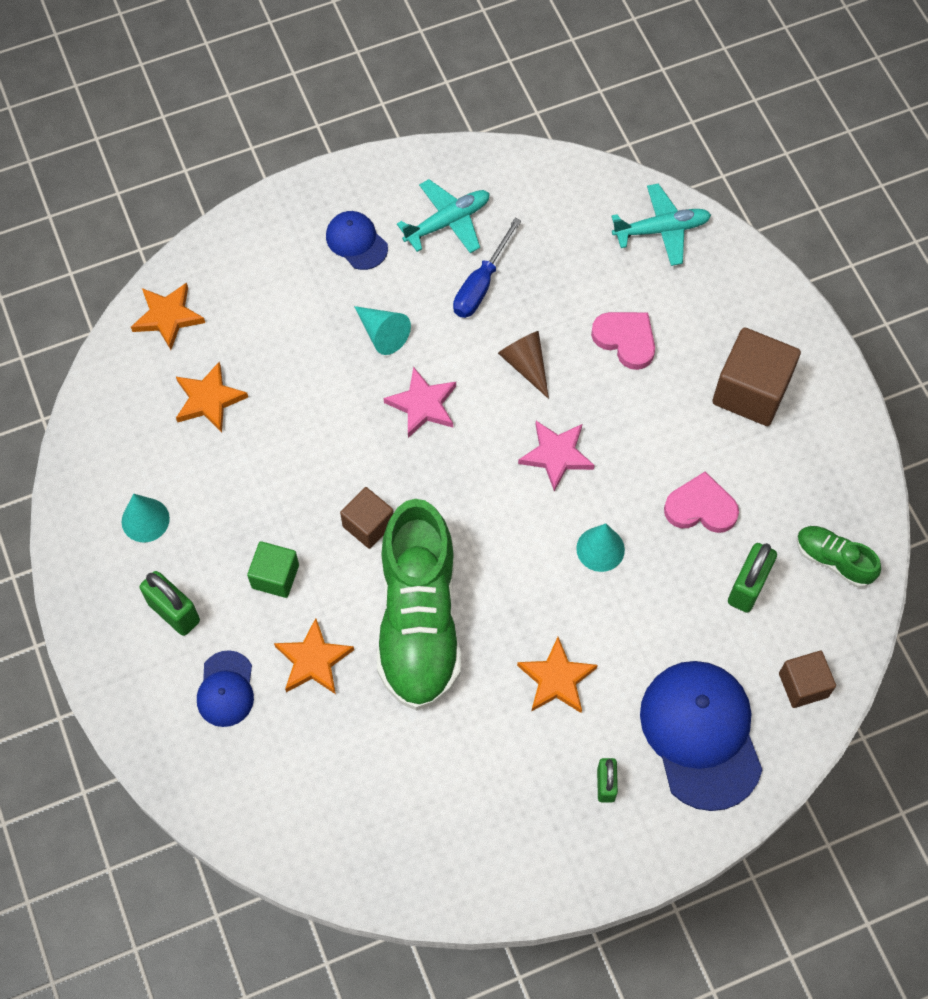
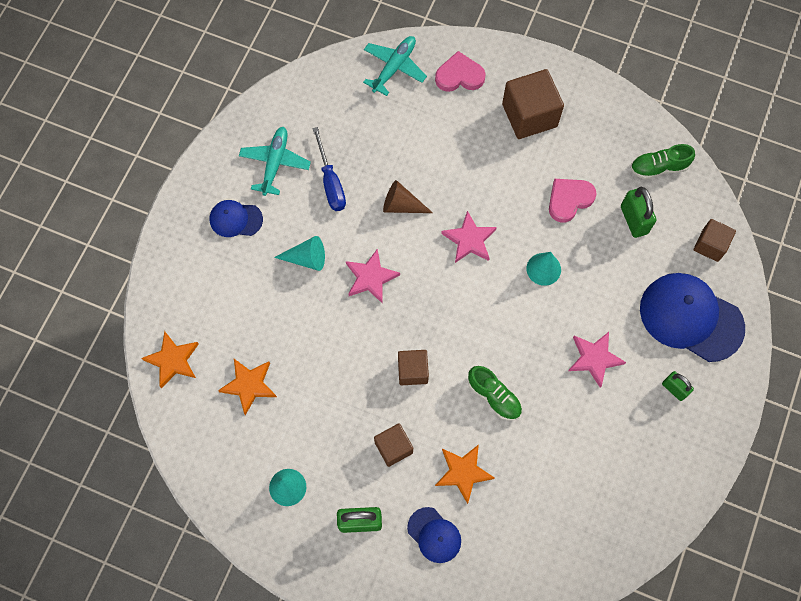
camera: 45 degrees left, 5 degrees up
green cube [247,541,299,598] -> brown cube [374,424,413,467]
green shoe [377,499,461,711] -> green shoe [468,366,522,421], size x0.45
orange star [517,637,598,713] -> pink star [568,332,626,388]
pink heart [591,312,655,370] -> pink heart moved to [435,51,486,92]

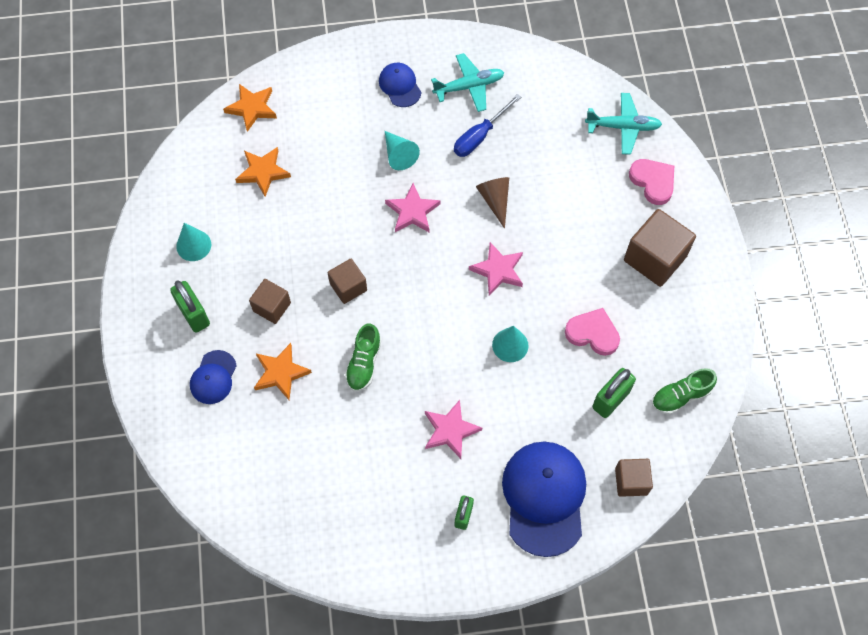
camera: 60 degrees right, 5 degrees down
green shoe [630,144,695,179] -> green shoe turned 75 degrees counterclockwise [652,368,717,415]

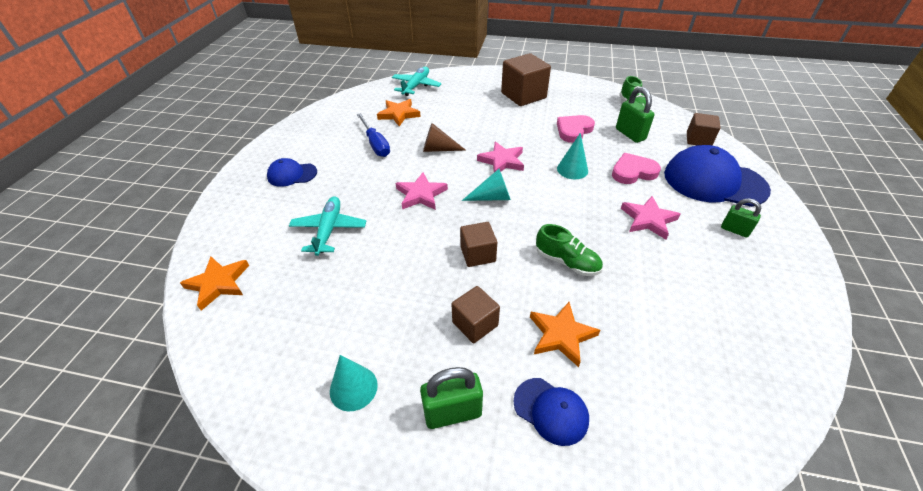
camera: 70 degrees left, 20 degrees down
orange star [235,147,291,197] -> orange star moved to [377,99,421,126]
turquoise cone [385,131,420,170] -> turquoise cone moved to [462,169,511,201]
turquoise plane [431,53,504,112] -> turquoise plane moved to [289,196,366,256]
pink heart [629,159,674,205] -> pink heart moved to [612,153,661,184]

